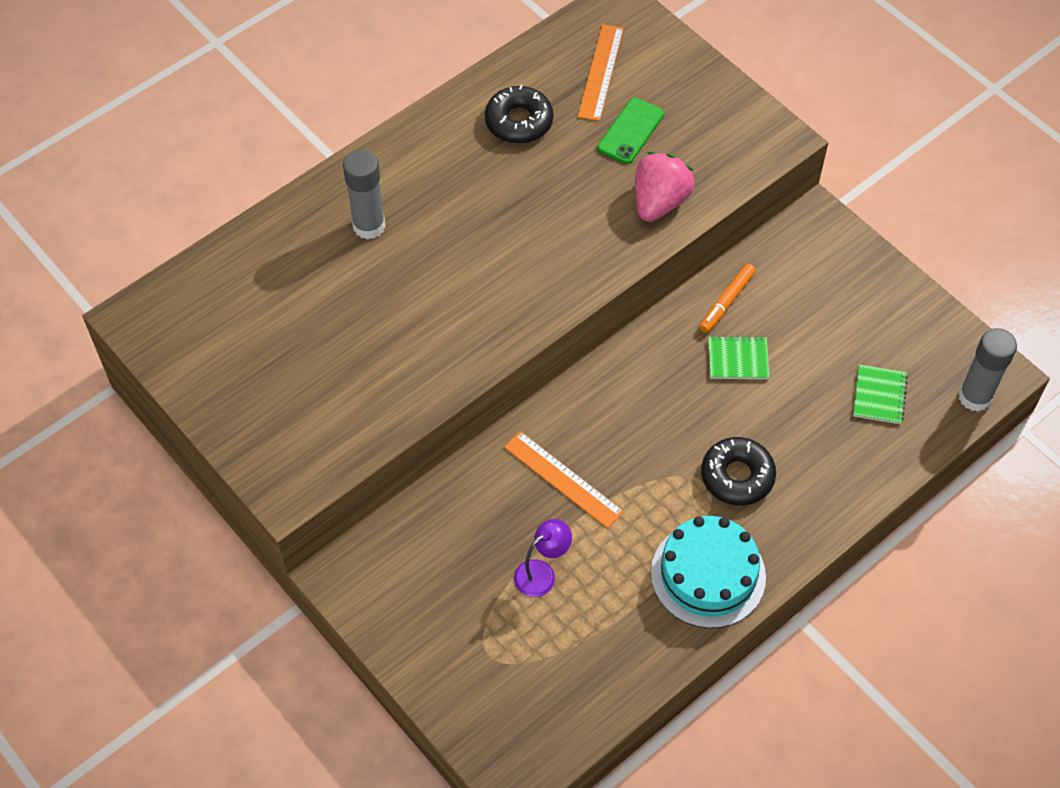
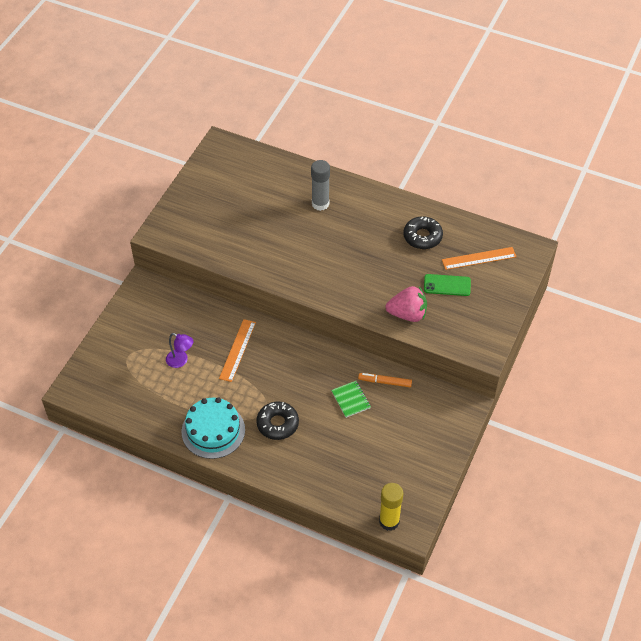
camera: 65 degrees right, 5 degrees down
green notebook [853,365,908,424] -> none
grey glue stick [959,328,1017,412] -> yellow glue stick [379,483,403,531]

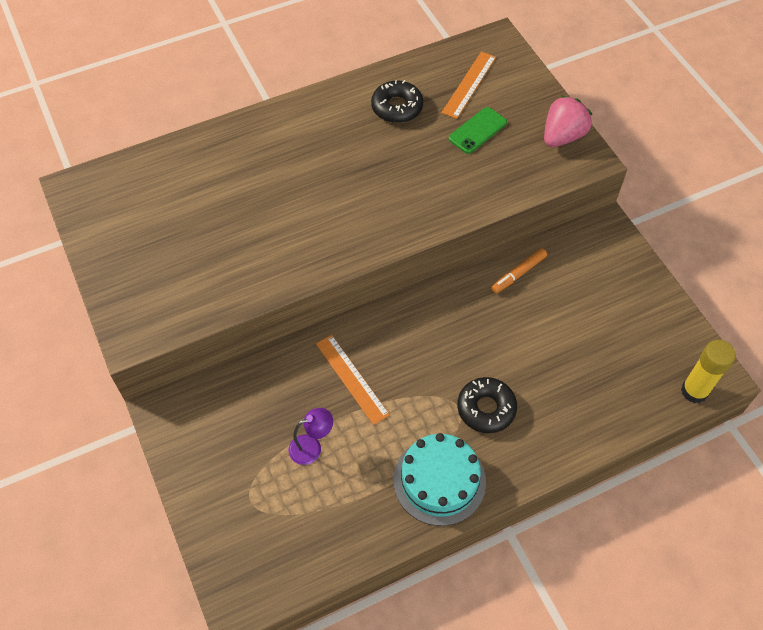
camera: 50 degrees left, 5 degrees up
grey glue stick [311,160,330,211] -> none
green notebook [331,381,371,418] -> none
pink strawberry [385,286,427,322] -> pink strawberry moved to [544,96,592,147]

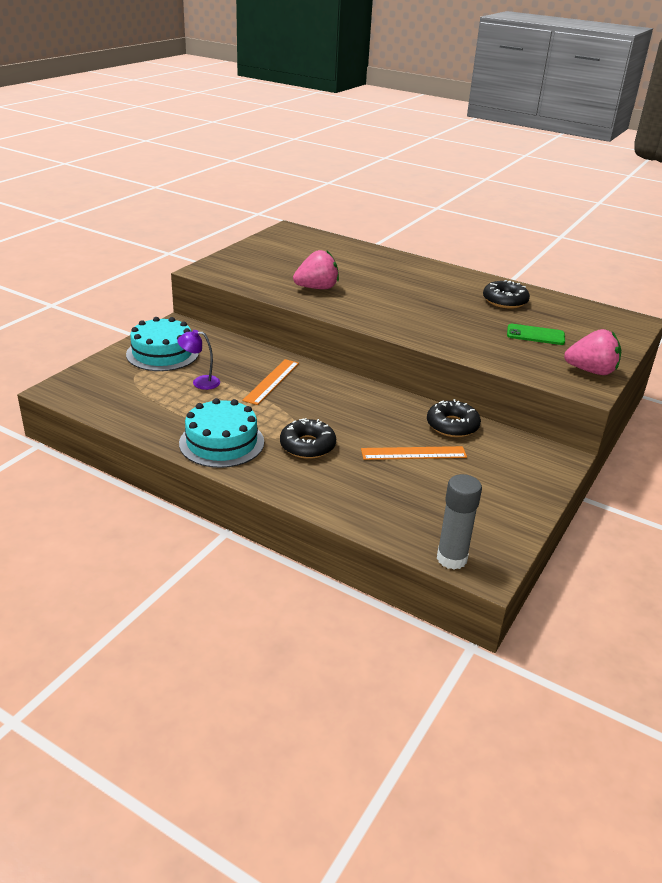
camera: 55 degrees right, 25 degrees down
purple lamp [288,408,333,465] -> purple lamp turned 150 degrees clockwise [177,330,220,390]
orange ruler [442,52,496,119] -> orange ruler moved to [361,446,467,460]
orange marker [491,248,547,293] -> black donut [427,399,481,437]
yellow glue stick [681,340,736,403] -> grey glue stick [437,474,482,569]
none -> turquoise cake [126,317,199,371]
none -> pink strawberry [293,250,339,289]

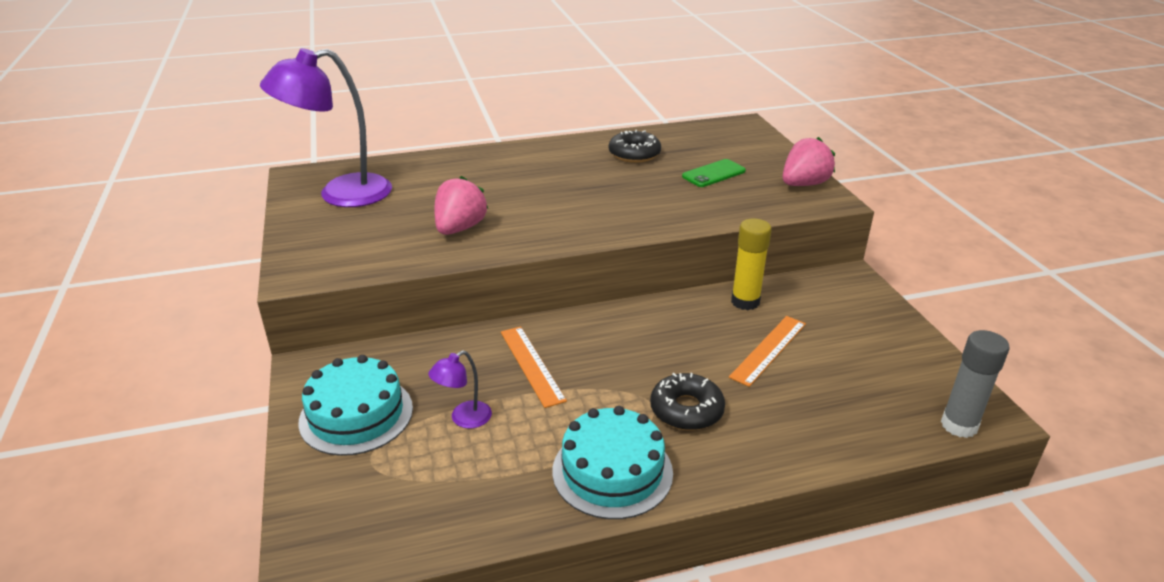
camera: 45 degrees left, 0 degrees up
black donut [427,399,481,437] -> yellow glue stick [731,218,772,310]
none -> purple lamp [260,48,392,207]

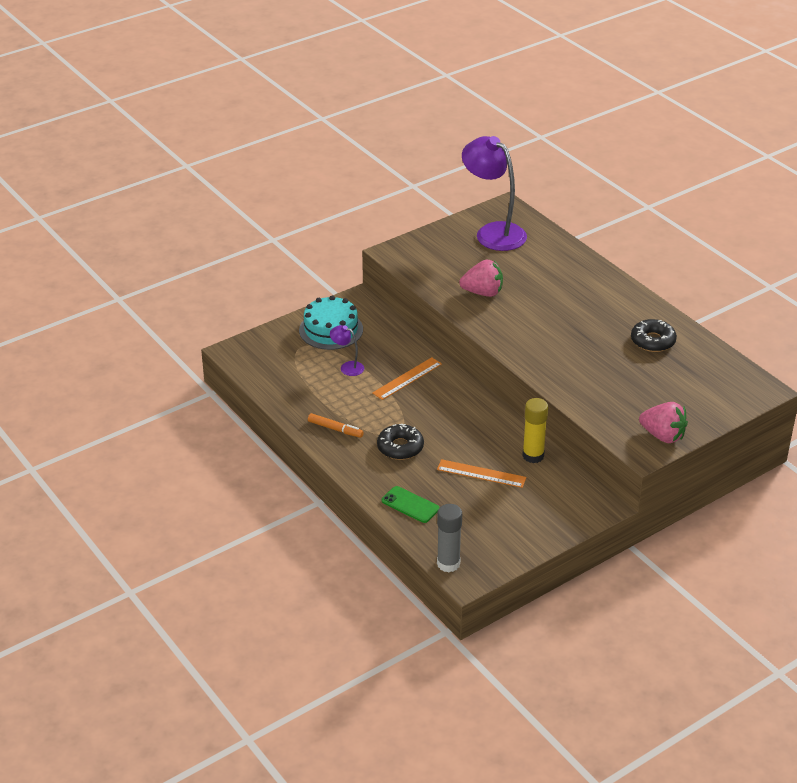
camera: 70 degrees right, 5 degrees up
turquoise cake [552,406,673,519] -> orange marker [308,413,364,438]
green phone [682,159,746,187] -> green phone moved to [382,486,439,523]

